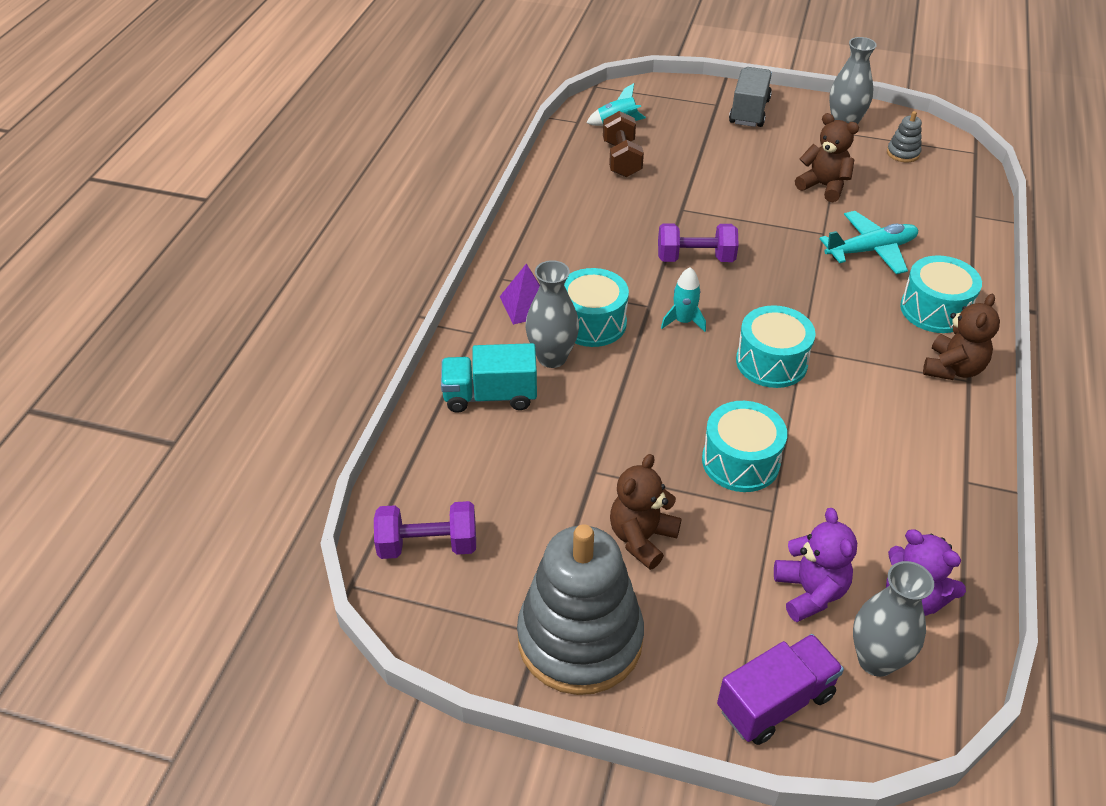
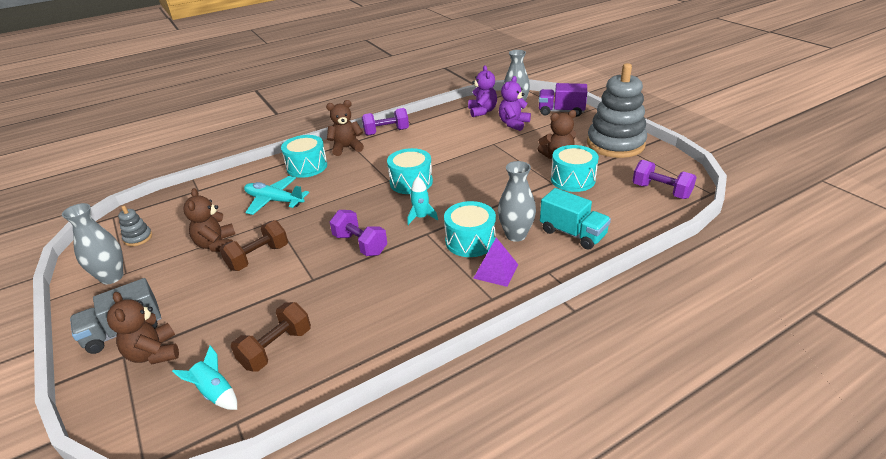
camera: 135 degrees left, 10 degrees down
turquoise drum [702,401,787,492] -> turquoise drum moved to [551,145,599,192]
none -> brown teddy bear [107,292,179,365]
none -> brown dumbbell [219,220,288,271]
none -> purple dumbbell [362,108,409,136]

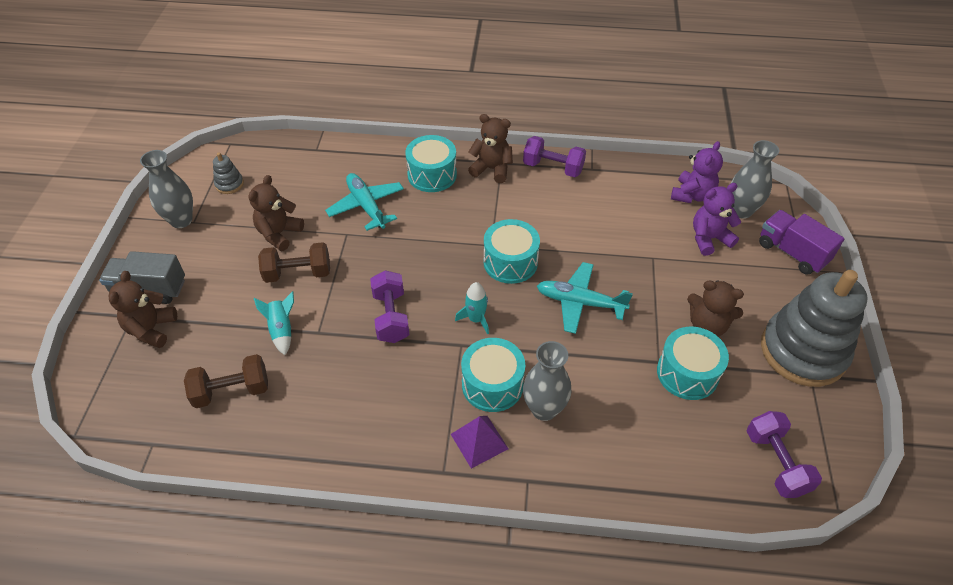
camera: 35 degrees right, 15 degrees up
turquoise rocket [172,345,237,410] -> turquoise rocket moved to [254,291,294,355]
turquoise truck [540,188,611,250] -> none
none -> turquoise plane [537,262,633,334]

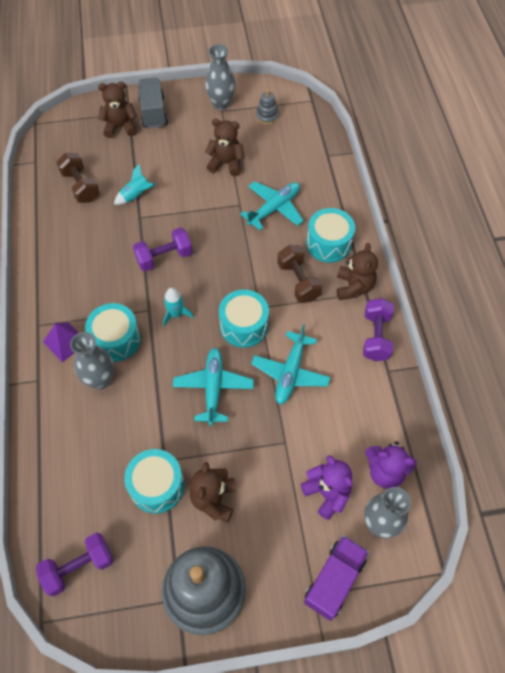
camera: 75 degrees right, 10 degrees up
brown dumbbell [258,242,330,283] -> brown dumbbell moved to [277,245,323,303]
none -> turquoise plane [251,324,331,405]

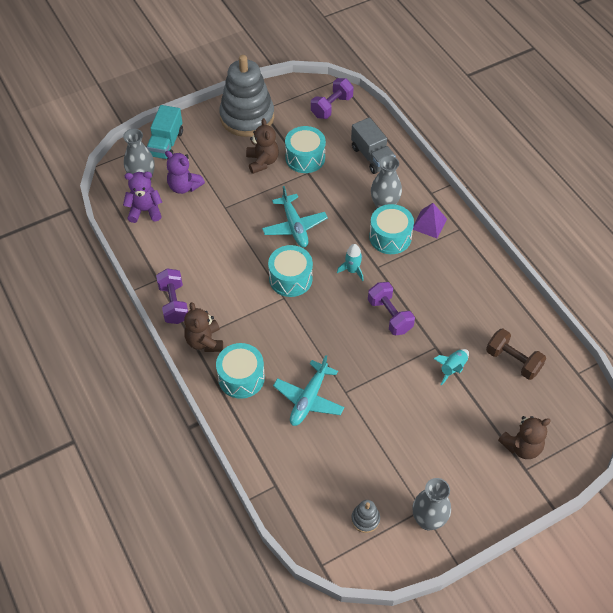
camera: 160 degrees right, 5 degrees down
purple dumbbell [133,227,193,271] -> purple dumbbell turned 75 degrees counterclockwise [368,282,415,335]
grey truck [138,77,168,128] -> grey truck moved to [351,117,396,174]
brown teddy bear [205,119,244,176] -> none
turquoise plane [251,324,331,405] -> none
brown dumbbell [277,245,323,303] -> none
purple truck [304,535,369,621] -> turquoise truck [147,105,183,160]

